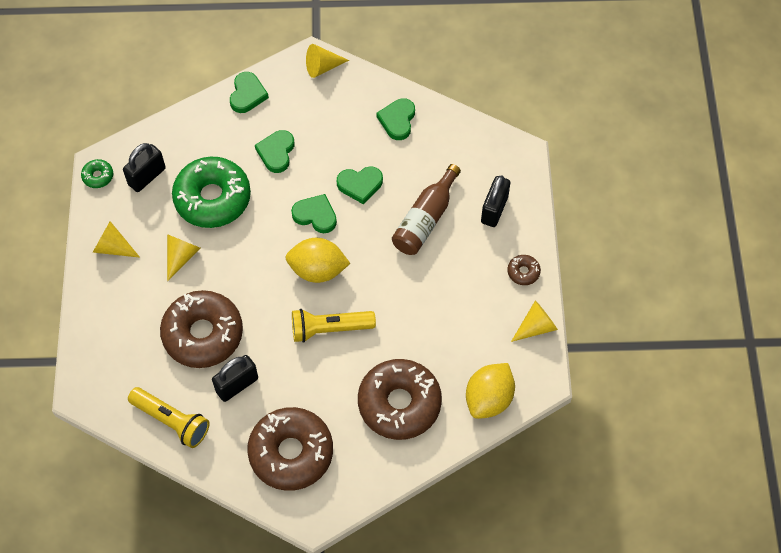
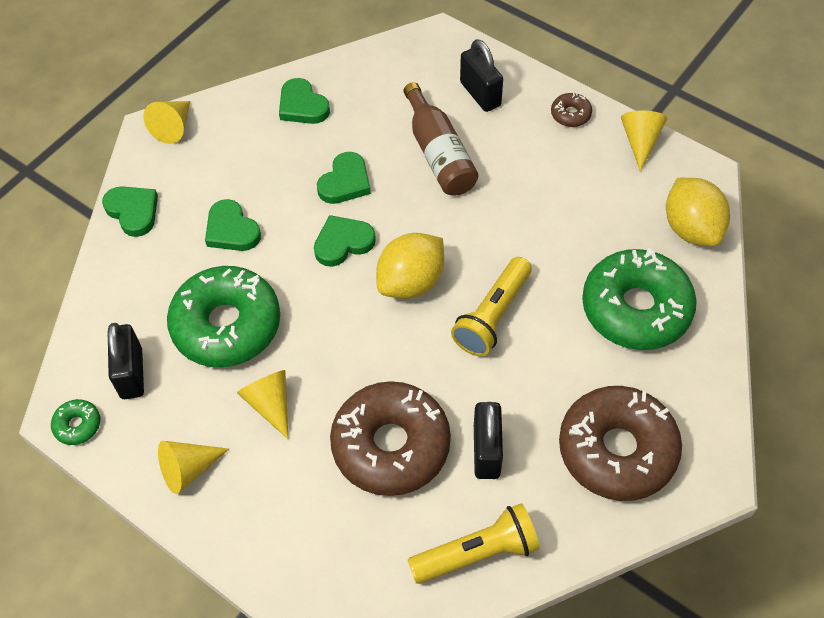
camera: 50 degrees left, 5 degrees down
brown donut [358,359,442,440] -> green donut [582,248,697,350]

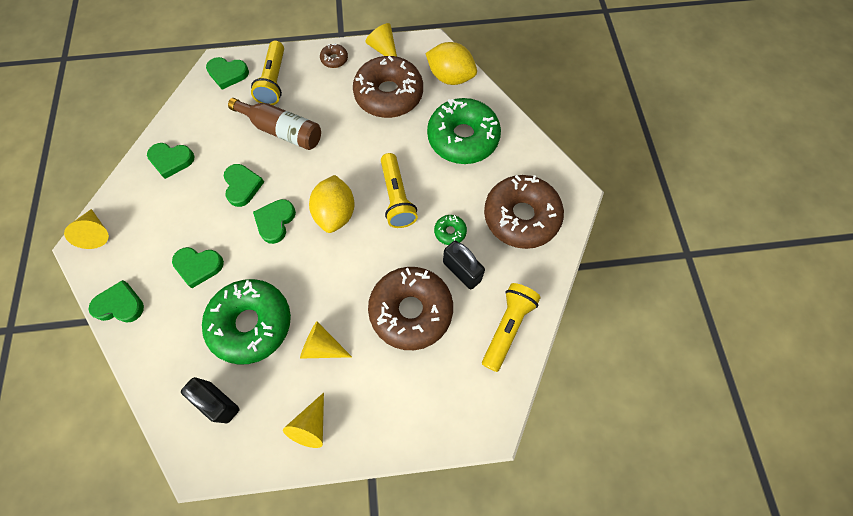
camera: 45 degrees left, 10 degrees up
green donut [51,399,100,445] -> green donut moved to [434,215,467,245]
black padlock [460,39,503,112] -> yellow flashlight [251,41,284,105]
none -> green heart [206,57,249,90]
none -> brown donut [353,56,423,118]

